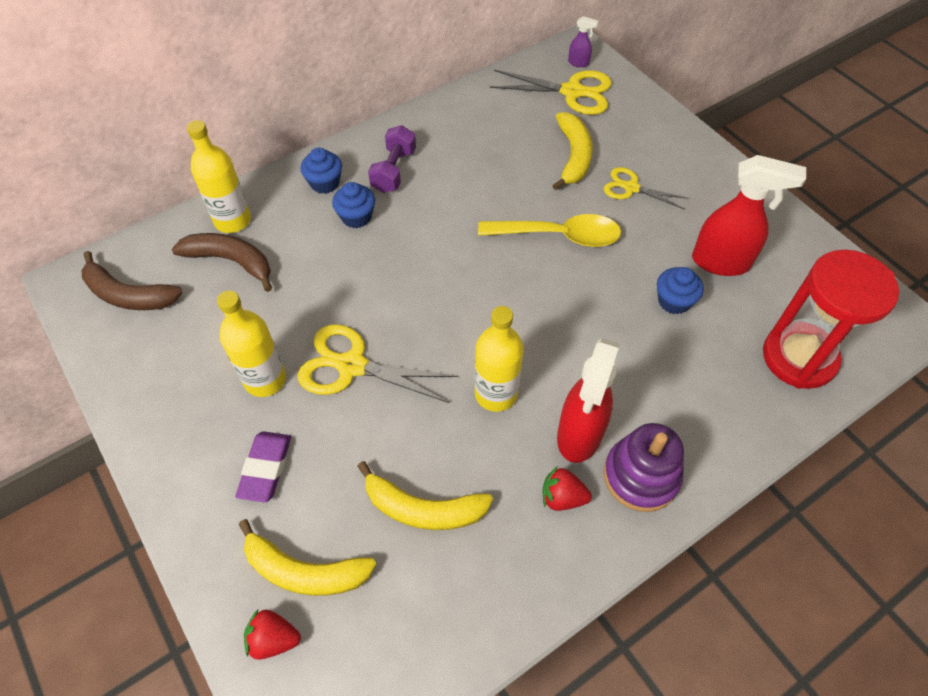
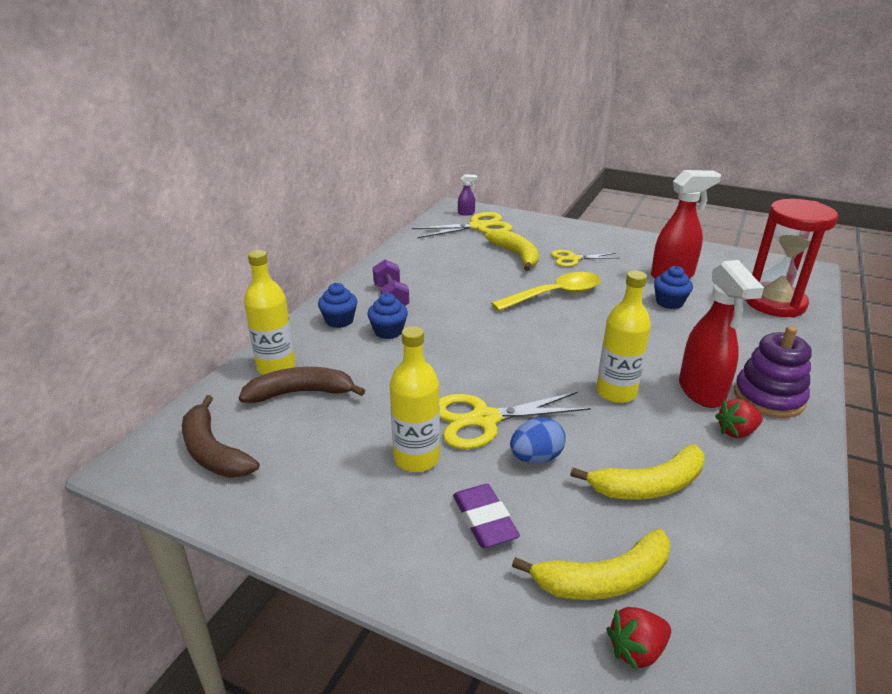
camera: 30 degrees left, 25 degrees down
brown banana [81,251,183,310] -> brown banana turned 60 degrees clockwise [182,395,259,478]
none -> blue egg [510,417,566,464]

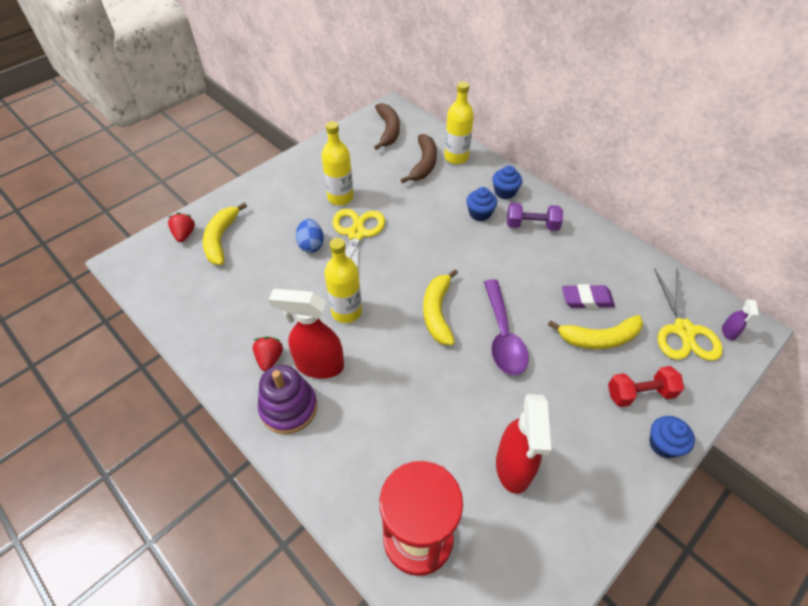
camera: 110 degrees right, 20 degrees up
brown banana [182,395,259,478] -> brown banana turned 105 degrees clockwise [374,103,400,150]
purple eraser [453,484,520,548] -> purple eraser moved to [562,284,615,309]
yellow spoon [491,272,601,311] -> purple spoon [484,279,529,375]
yellow scissors [551,250,620,267] -> none
yellow banana [570,444,704,500] -> yellow banana moved to [423,269,458,345]
blue cupcake [654,266,693,309] -> blue cupcake moved to [649,416,695,458]
none -> red dumbbell [608,366,684,407]

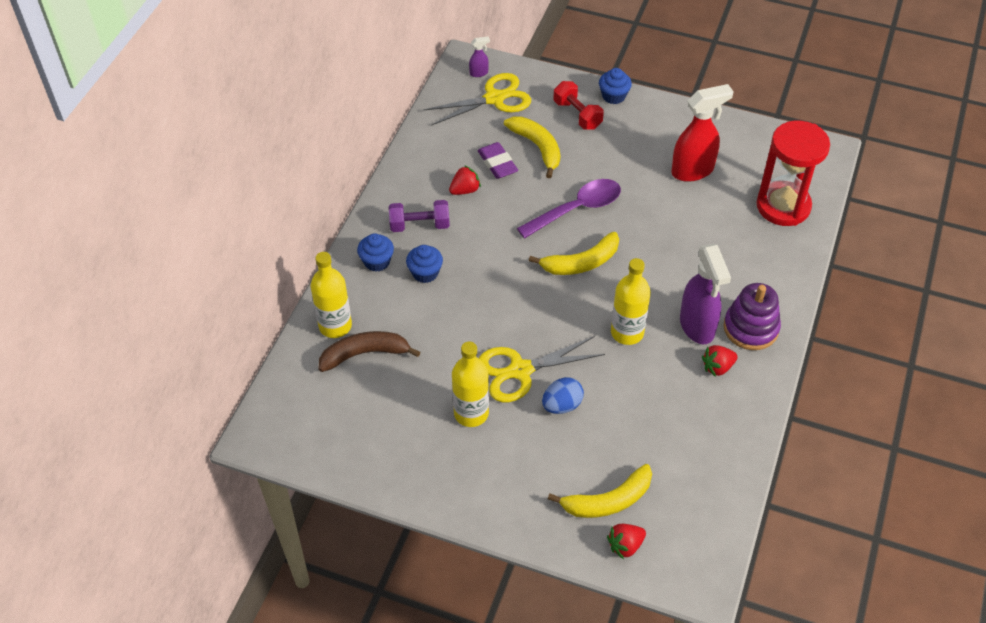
camera: 115 degrees left, 0 degrees up
red spray bottle [269,289,344,379] -> purple spray bottle [680,244,731,344]
brown banana [374,103,400,150] -> none
purple dumbbell [507,203,563,231] -> purple dumbbell turned 75 degrees counterclockwise [389,200,450,232]
none -> red strawberry [449,165,481,195]

